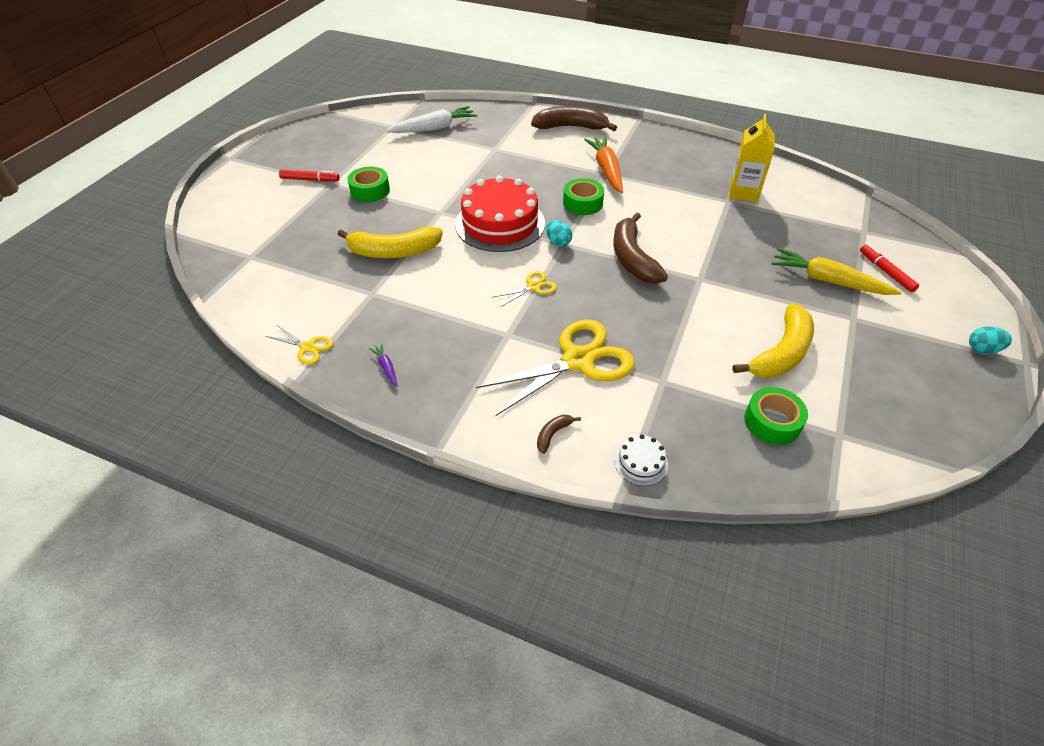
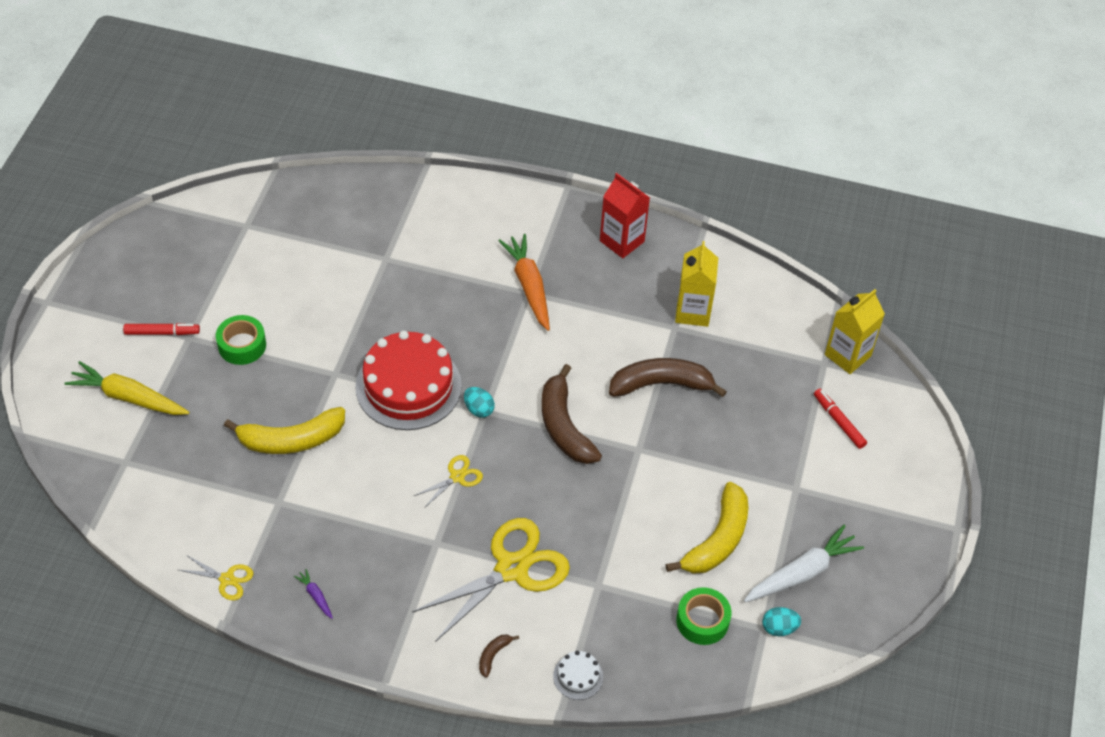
camera: 10 degrees left, 5 degrees up
white carrot [385,106,477,133] -> white carrot moved to [744,525,864,602]
brown banana [531,106,617,131] -> brown banana moved to [609,358,727,397]
green tape [563,178,604,215] -> none
yellow carrot [772,248,902,295] -> yellow carrot moved to [64,361,189,415]
turquoise egg [969,326,1012,354] -> turquoise egg moved to [762,607,801,636]
none -> red carton [600,173,650,258]
none -> yellow carton [825,289,885,374]

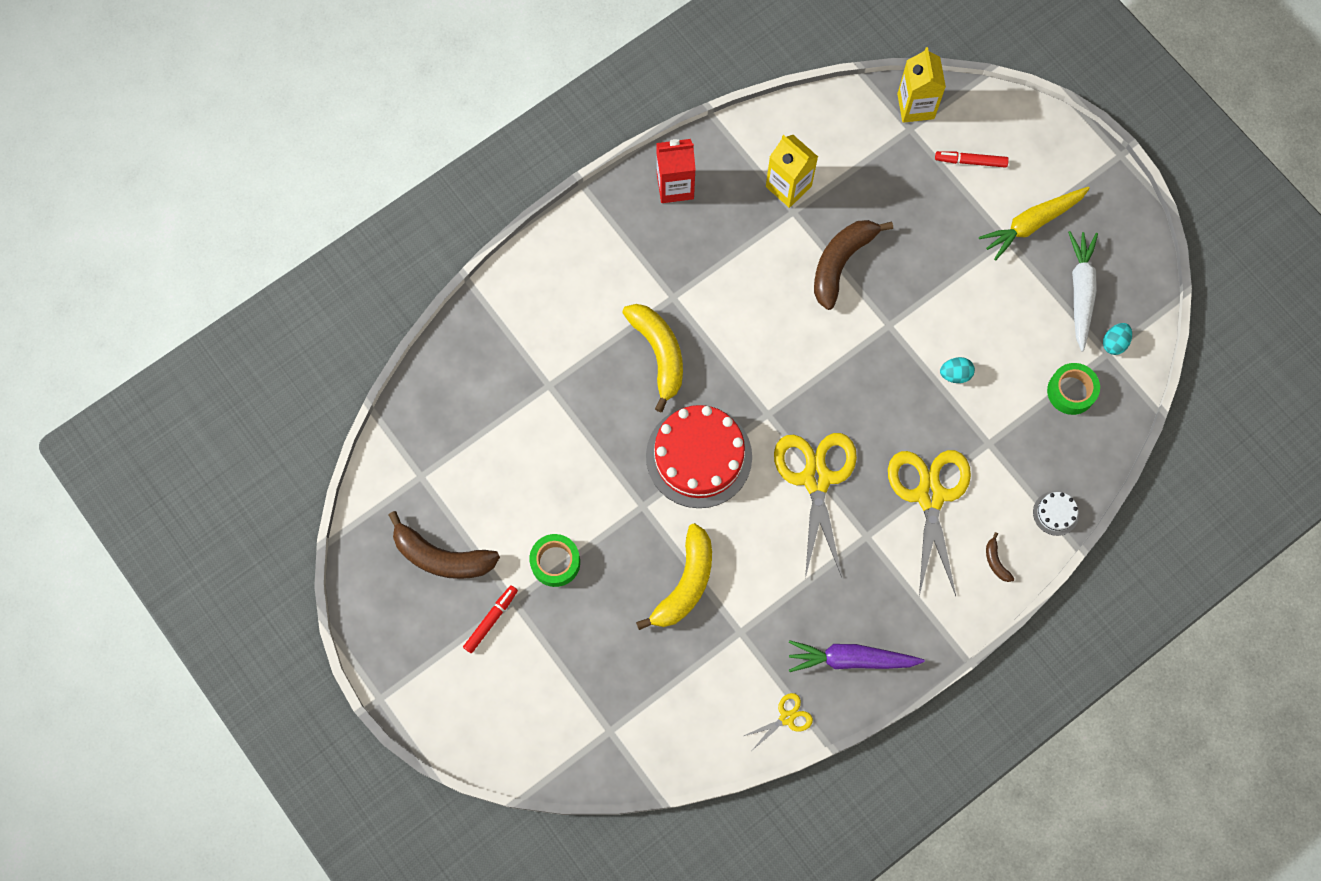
camera: 50 degrees left, 20 degrees up
yellow carrot [64,361,189,415] -> yellow carrot moved to [979,187,1090,261]
purple carrot [294,569,333,619] -> purple carrot [789,641,925,672], size x2.25
yellow scissors [414,455,483,508] -> yellow scissors [774,433,857,579], size x2.18
turquoise egg [464,387,495,418] -> turquoise egg moved to [940,357,975,383]
orange carrot [498,234,550,331] -> none
brown banana [542,364,602,464] -> brown banana moved to [389,511,500,579]
yellow banana [666,482,748,574] -> yellow banana moved to [622,304,683,412]

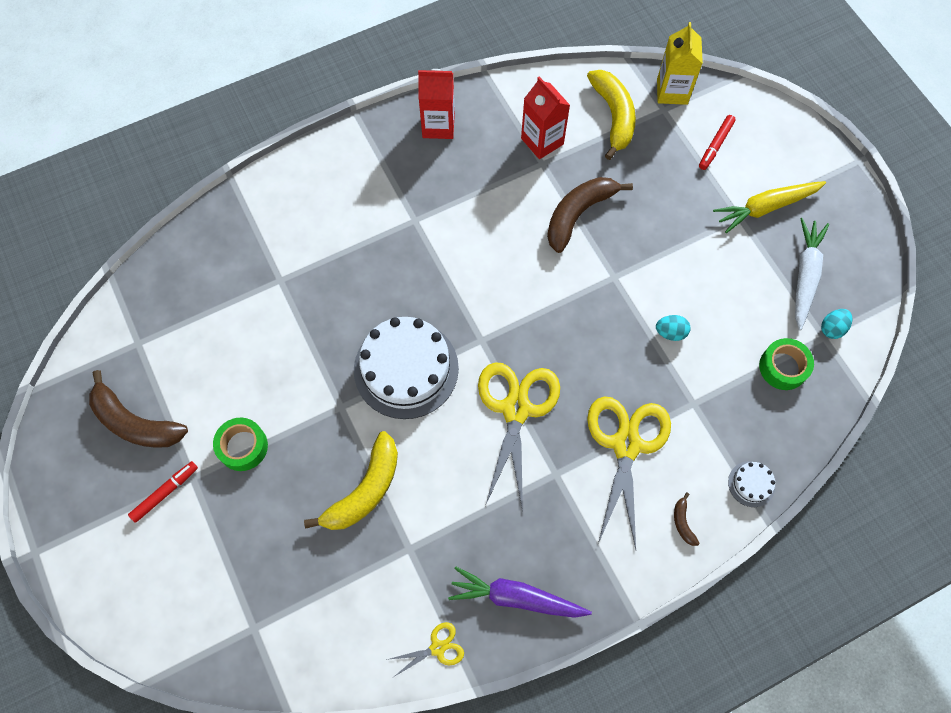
camera: 10 degrees right, 5 degrees down
yellow banana [622,304,683,412] -> yellow banana moved to [587,70,636,160]
red cake [646,405,752,508] -> white cake [354,317,459,419]
yellow carton [766,135,818,208] -> red carton [521,76,570,159]
red marker [935,151,1009,168] -> red marker turned 75 degrees counterclockwise [699,115,736,170]

